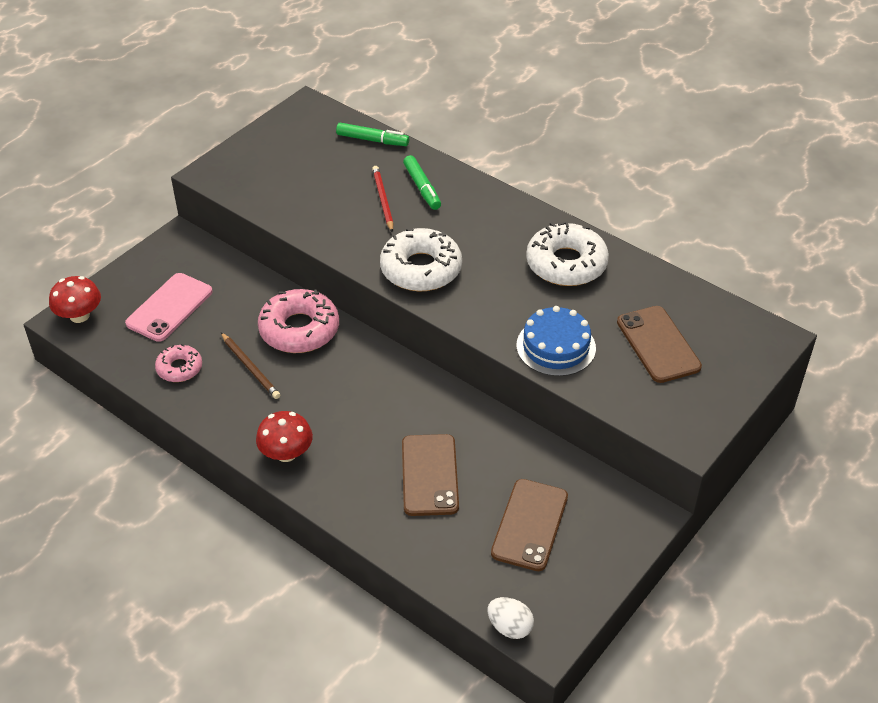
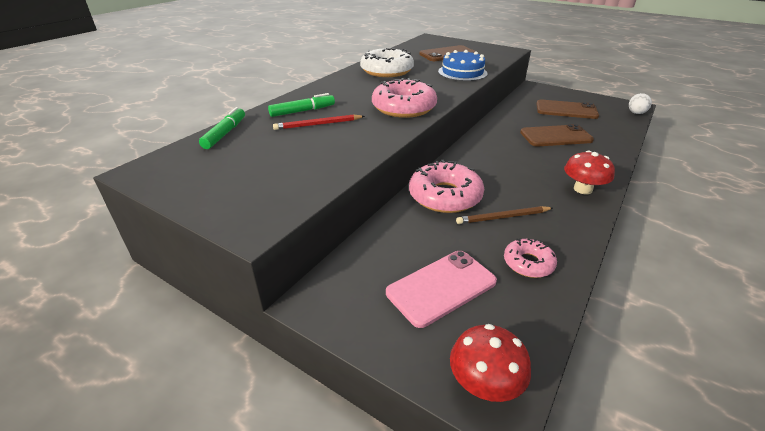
camera: 95 degrees left, 10 degrees down
pink phone [125,273,213,342] -> pink phone turned 60 degrees counterclockwise [386,251,497,328]
brown pencil [221,333,280,399] -> brown pencil turned 150 degrees counterclockwise [456,206,553,224]
white donut [380,228,462,292] -> pink donut [372,78,437,118]

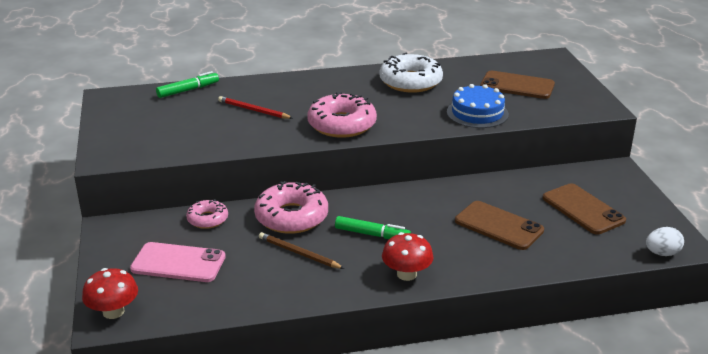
camera: 45 degrees right, 5 degrees down
green marker [268,93,335,117] -> green marker moved to [335,216,411,239]
pink donut [504,238,557,278] -> pink donut moved to [186,199,228,229]

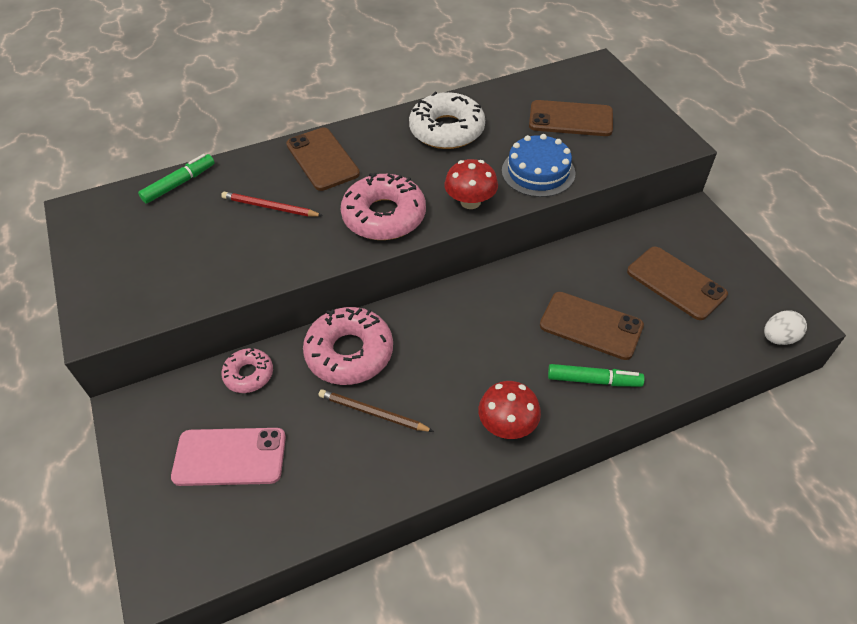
camera: 10 degrees left, 20 degrees up
red mushroom [82,268,138,319] -> red mushroom moved to [444,159,498,209]
green marker [335,216,411,239] -> green marker moved to [548,364,645,387]
none -> brown phone [286,127,360,191]

